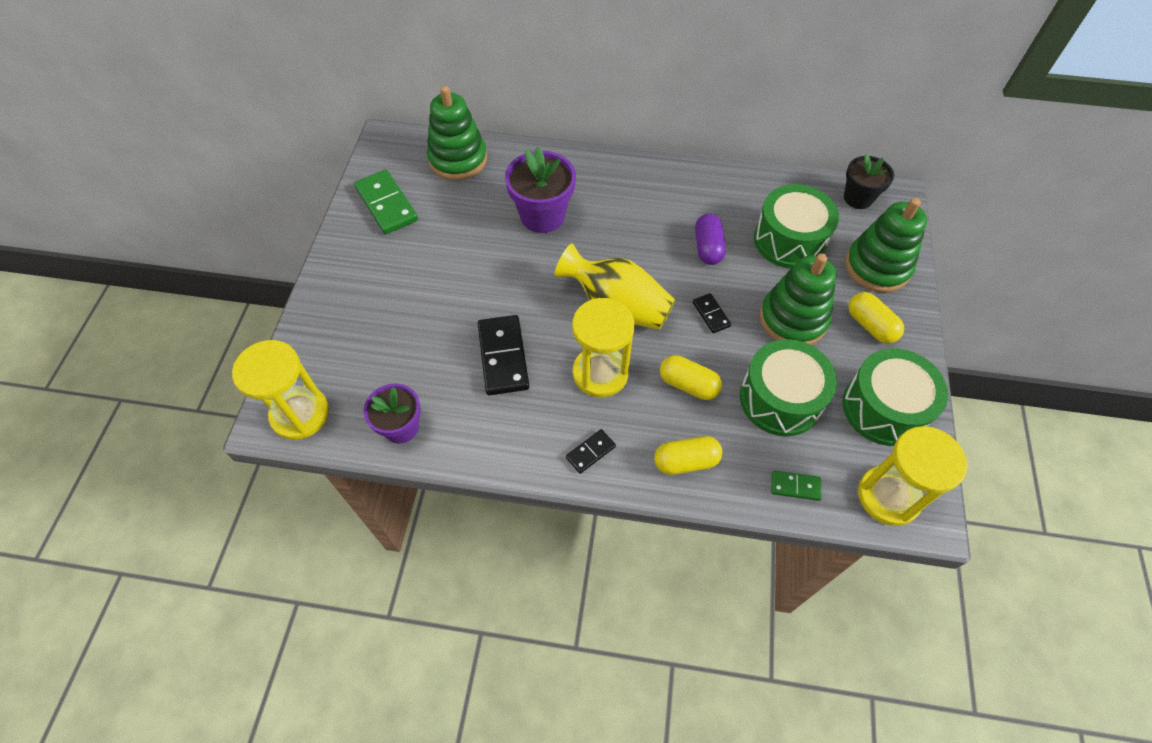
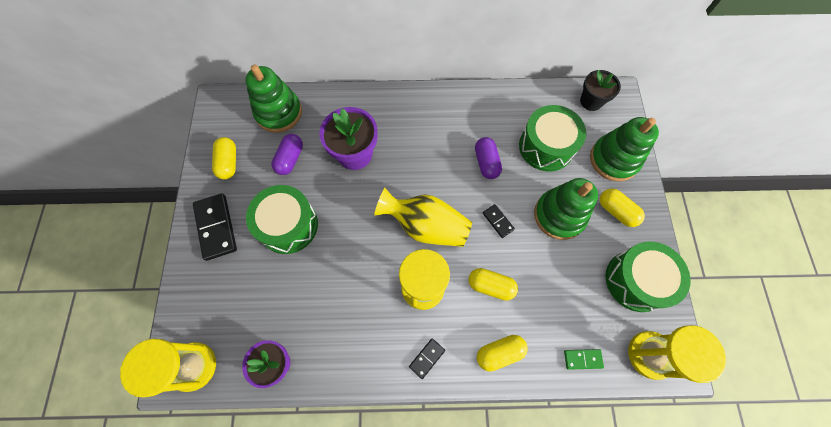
camera: 10 degrees left, 10 degrees up
green domino [354,169,418,234] -> yellow capsule [212,137,236,179]
black domino [478,315,529,395] -> black domino moved to [193,194,237,261]
green drum [740,339,837,436] -> green drum moved to [246,185,318,254]
none -> purple capsule [271,134,303,175]

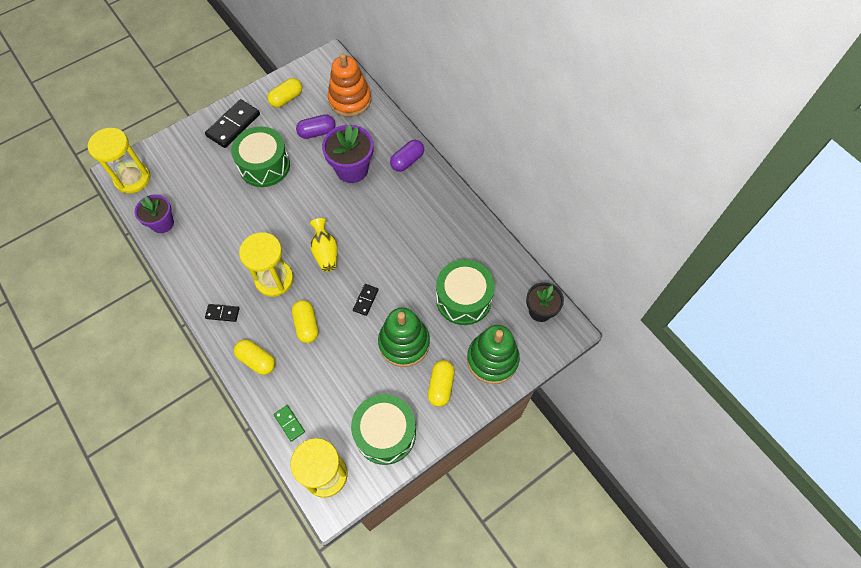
camera: 55 degrees right, 5 degrees down
green stacking toy [245,65,302,133] -> orange stacking toy [328,53,371,117]
yellow vase [374,188,472,247] -> yellow vase [310,218,338,272], size x0.62
purple capsule [475,137,502,179] -> purple capsule moved to [390,140,424,172]

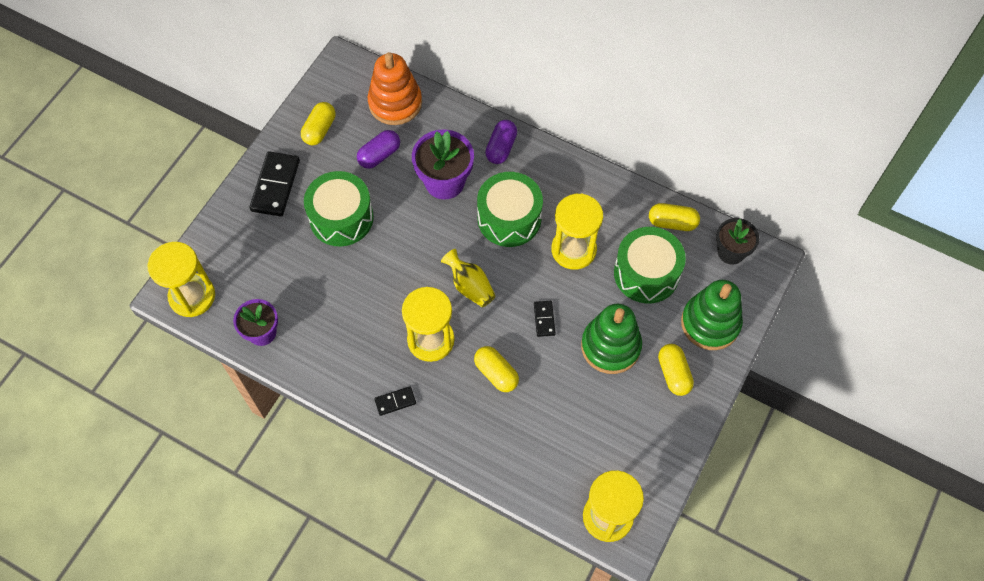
camera: 25 degrees left, 0 degrees up
yellow capsule [234,339,275,375] -> yellow capsule moved to [649,203,700,231]
green domino [273,405,305,442] -> none
green drum [351,394,416,465] -> green drum moved to [477,172,543,247]
none -> yellow hourglass [551,193,603,270]

